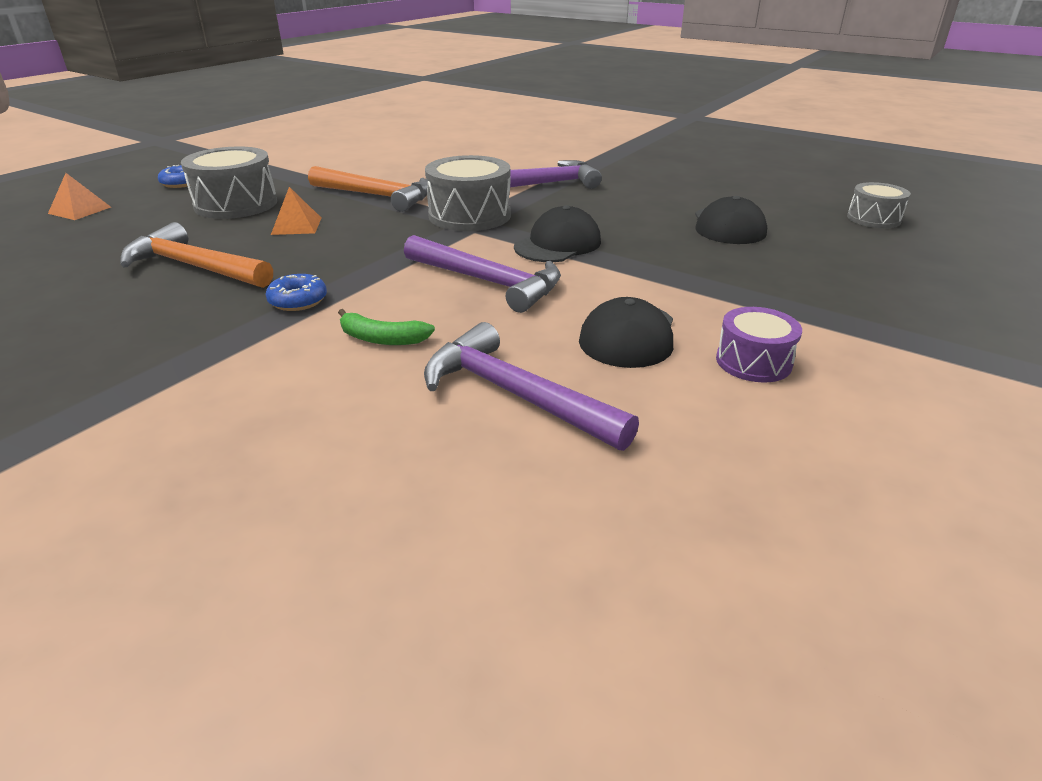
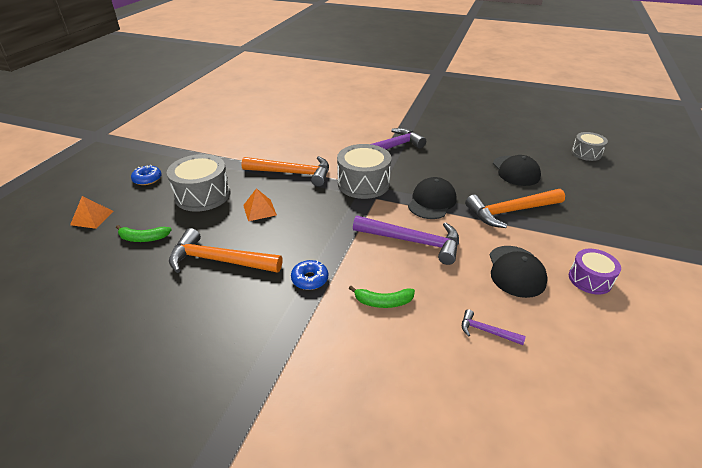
camera: 15 degrees left, 5 degrees up
purple hammer [424,322,639,451] -> purple hammer [462,309,526,345], size x0.47
none -> green banana [116,225,172,242]
none -> orange hammer [465,189,565,228]

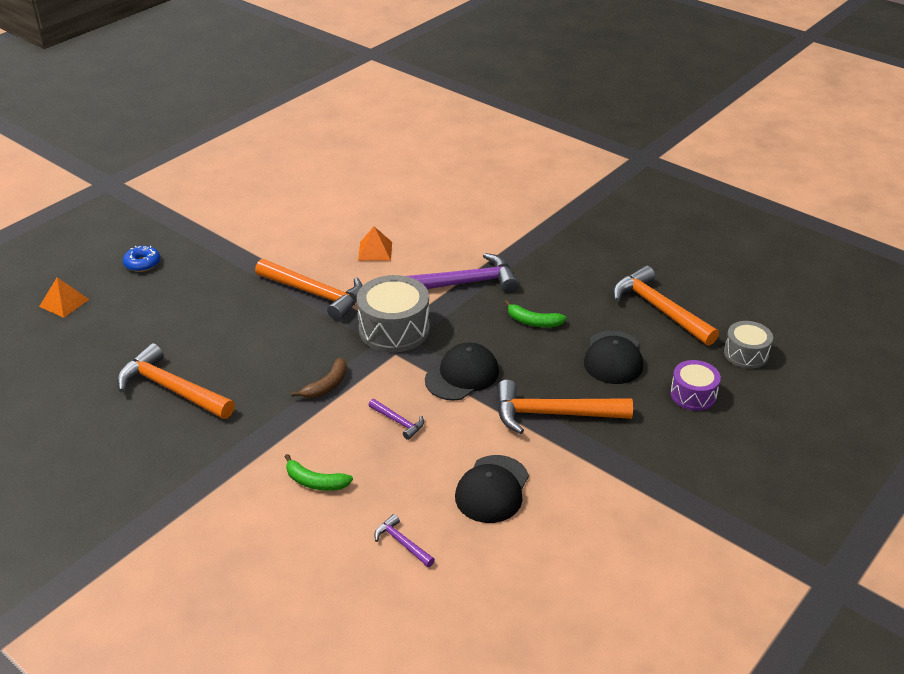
camera: 20 degrees right, 0 degrees up
green banana [116,225,172,242] -> green banana moved to [504,300,567,327]
grey drum [167,154,230,212] -> none
orange pyramid [243,188,277,221] -> orange pyramid moved to [358,226,392,261]
blue donut [291,260,328,290] -> none
purple hammer [353,216,459,265] -> purple hammer [369,399,424,440], size x0.47
purple drum [569,249,621,295] -> purple drum moved to [670,360,721,411]
none -> brown banana [291,358,347,398]
none -> orange hammer [613,265,719,346]

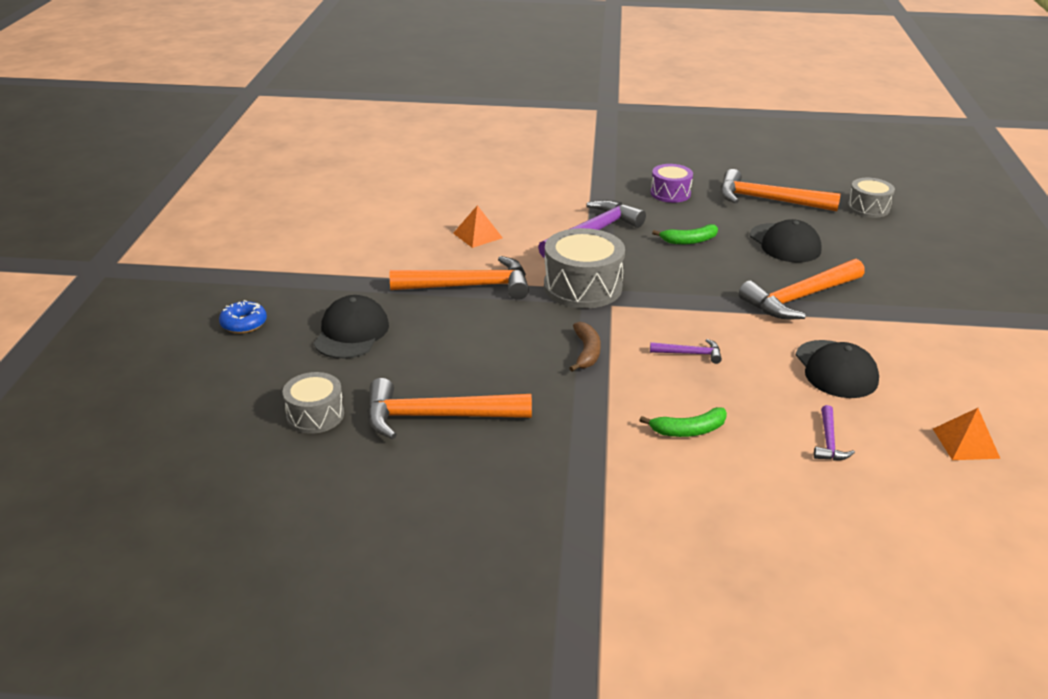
camera: 35 degrees left, 5 degrees down
orange pyramid [39,277,90,318] -> orange pyramid moved to [933,408,1000,460]
purple hammer [374,514,435,567] -> purple hammer turned 90 degrees counterclockwise [814,405,855,461]
black cap [425,343,499,401] -> black cap moved to [314,295,389,359]
purple drum [670,360,721,411] -> purple drum moved to [651,164,693,203]
none -> grey drum [282,372,344,434]

